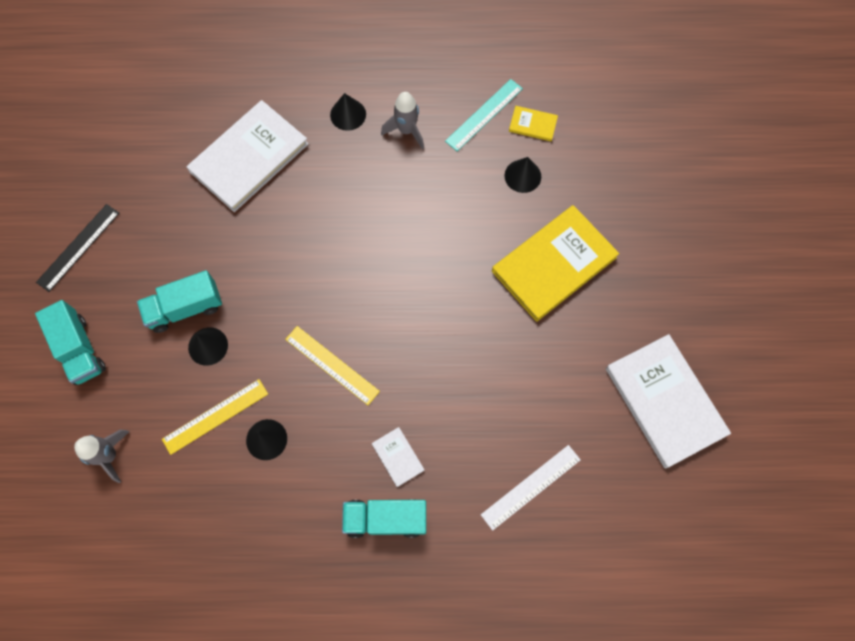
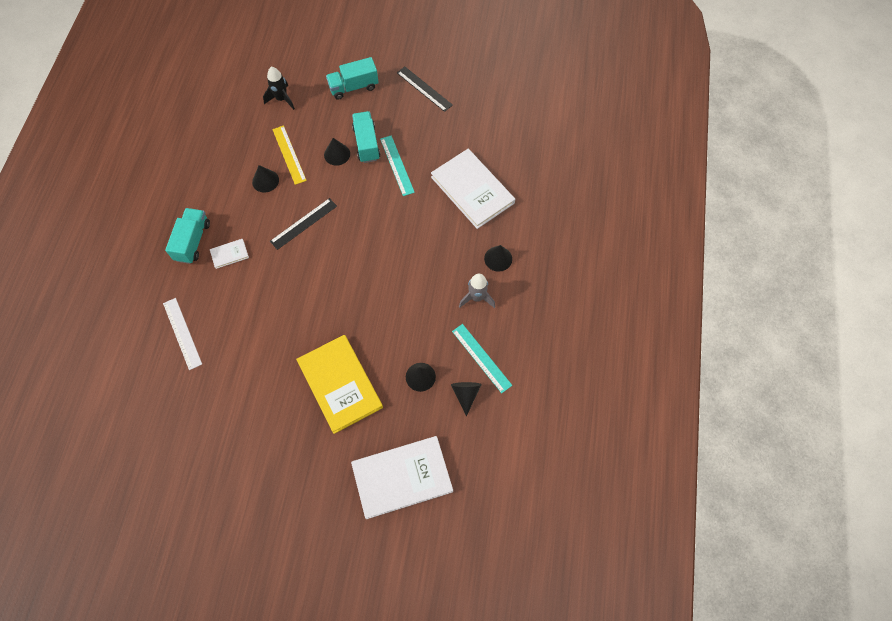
camera: 100 degrees right, 5 degrees down
grey rocket [74,429,129,483] -> black rocket [263,67,295,110]
yellow ruler [285,326,380,405] -> black ruler [270,198,337,250]
yellow book [509,106,558,141] -> black cone [451,382,482,416]
white book [606,334,731,469] -> white book moved to [351,436,453,519]
none -> turquoise ruler [380,136,415,196]

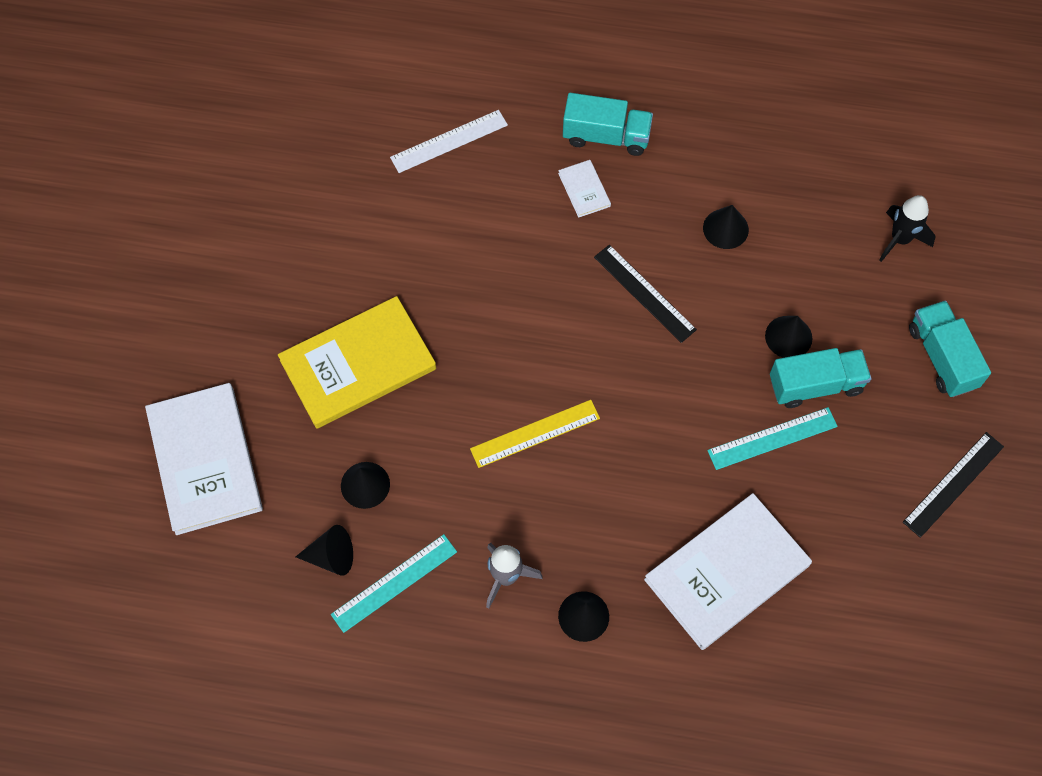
camera: 90 degrees right, 0 degrees up
yellow ruler [272,126,307,185] -> yellow ruler moved to [470,400,600,468]

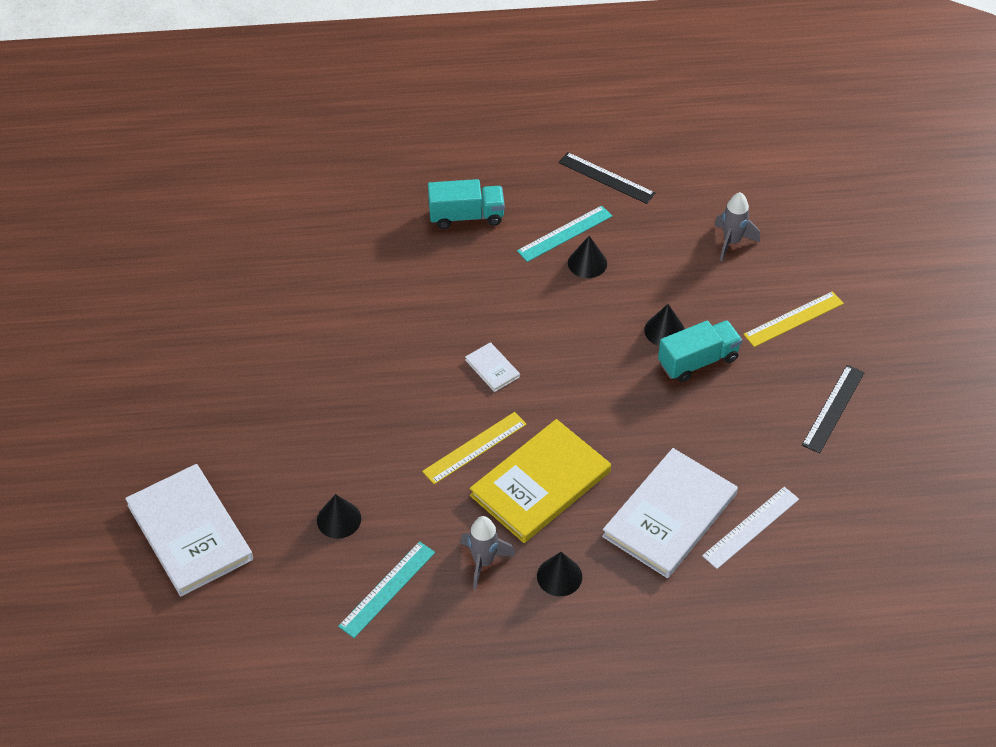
camera: 15 degrees left, 15 degrees down
yellow book [278,296,436,429] -> yellow book moved to [470,419,611,543]
black cone [296,525,353,576] -> none
white ruler [390,110,508,173] -> white ruler moved to [702,487,799,569]
white book [558,160,611,218] -> white book moved to [465,342,520,392]
black ruler [594,245,697,343] -> black ruler moved to [558,152,656,204]
turquoise ruler [707,407,838,470] -> turquoise ruler moved to [517,205,612,262]
black rocket [879,195,936,262] -> grey rocket [714,192,760,261]
turquoise truck [909,300,991,397] -> yellow ruler [743,291,844,347]

